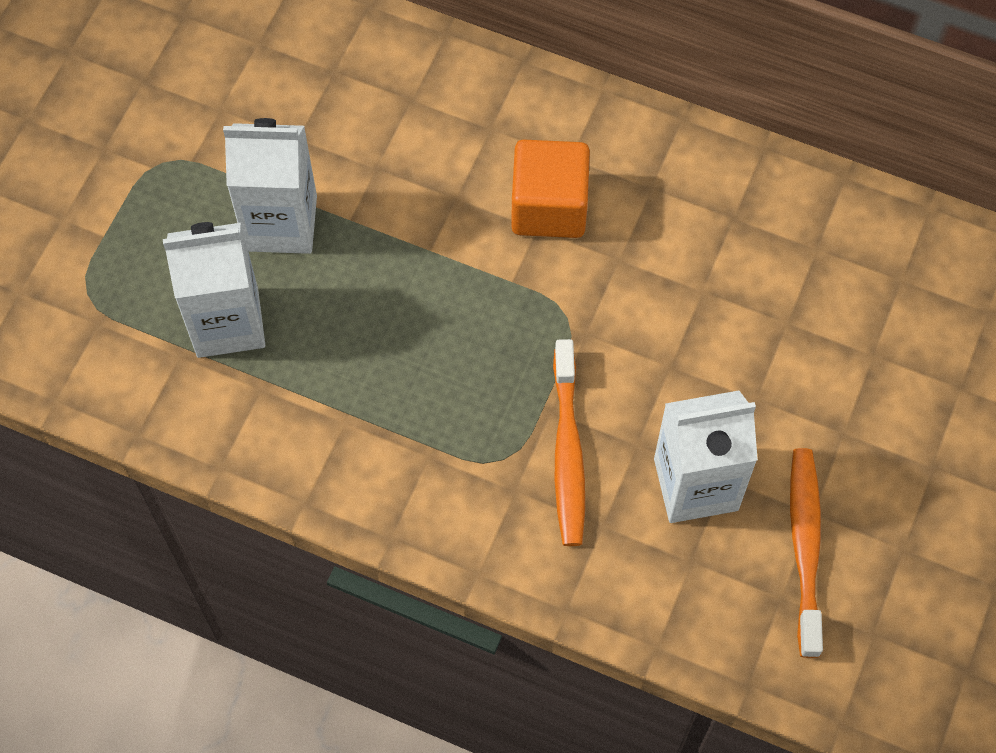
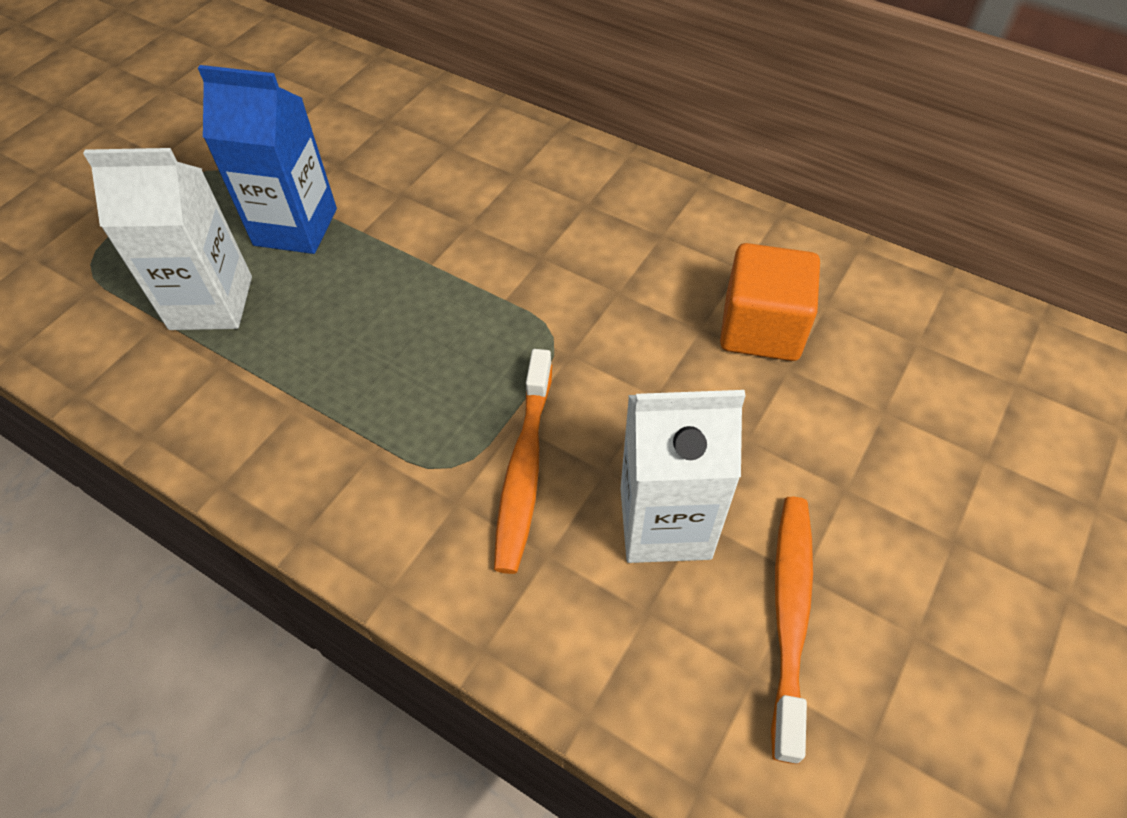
camera: 10 degrees right, 10 degrees down
white carton [223,118,317,254] -> blue carton [198,65,337,254]
orange cube [511,139,590,238] -> orange cube moved to [720,243,820,361]

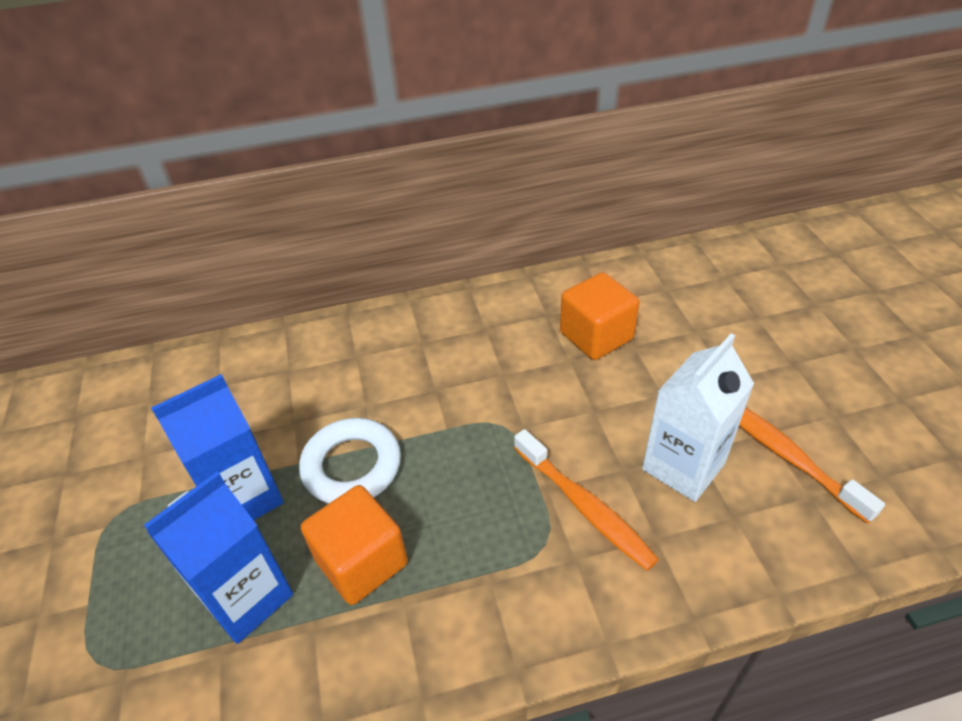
camera: 45 degrees left, 10 degrees down
white carton [83,148,252,330] -> blue carton [144,472,293,644]
none -> white ring [299,418,401,504]
none -> orange cube [301,485,408,605]

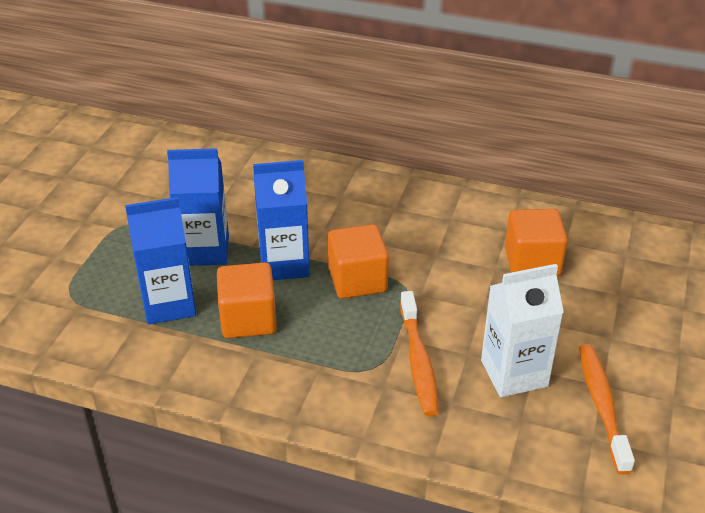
camera: 30 degrees right, 5 degrees down
white ring [299,418,401,504] -> blue carton [253,160,310,280]
none -> orange cube [328,224,389,299]

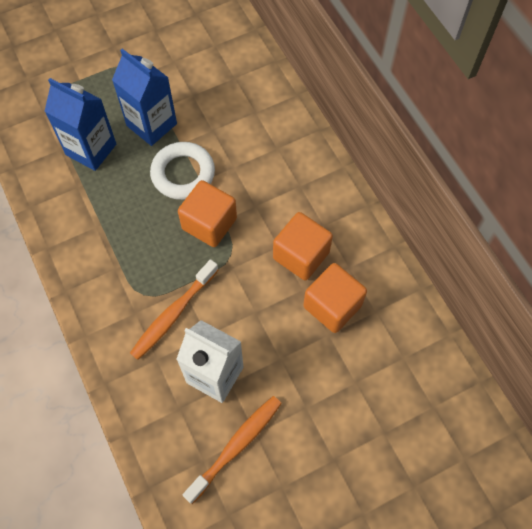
camera: 45 degrees right, 25 degrees up
orange cube [217,262,277,338] -> orange cube moved to [273,212,333,280]
blue carton [253,160,310,280] -> white ring [150,142,215,200]

